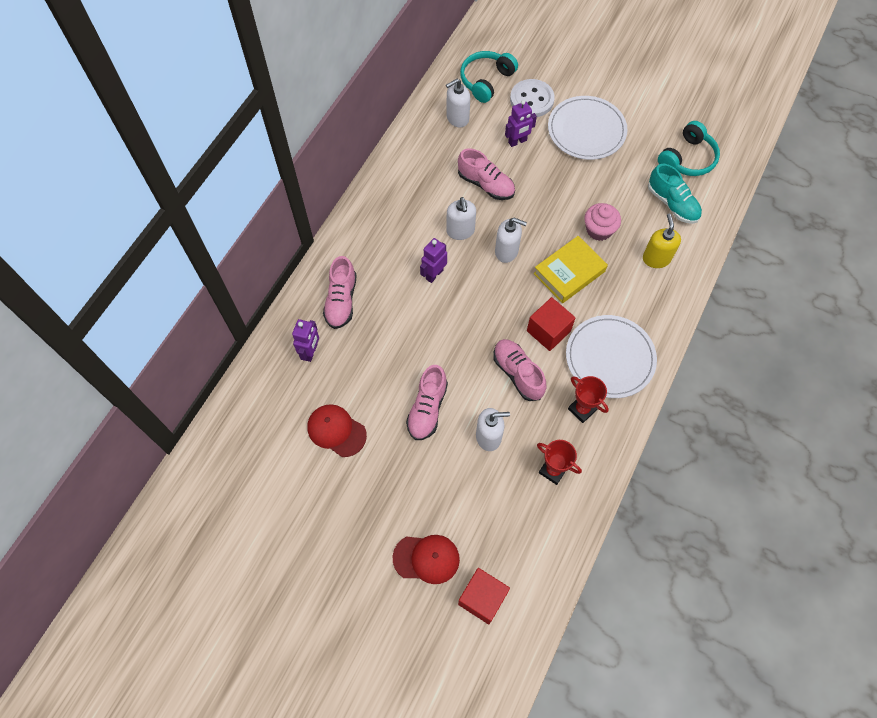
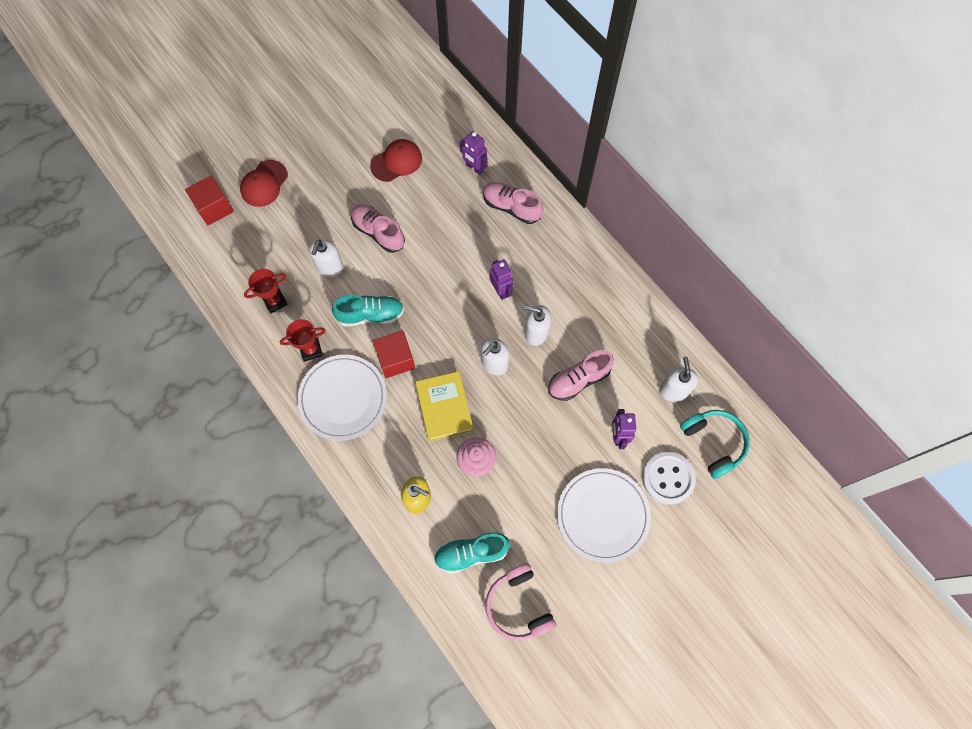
camera: 115 degrees right, 5 degrees up
pink shoe [493,339,547,401] -> turquoise shoe [332,295,404,327]
turquoise headphones [658,121,720,176] -> pink headphones [486,563,556,640]

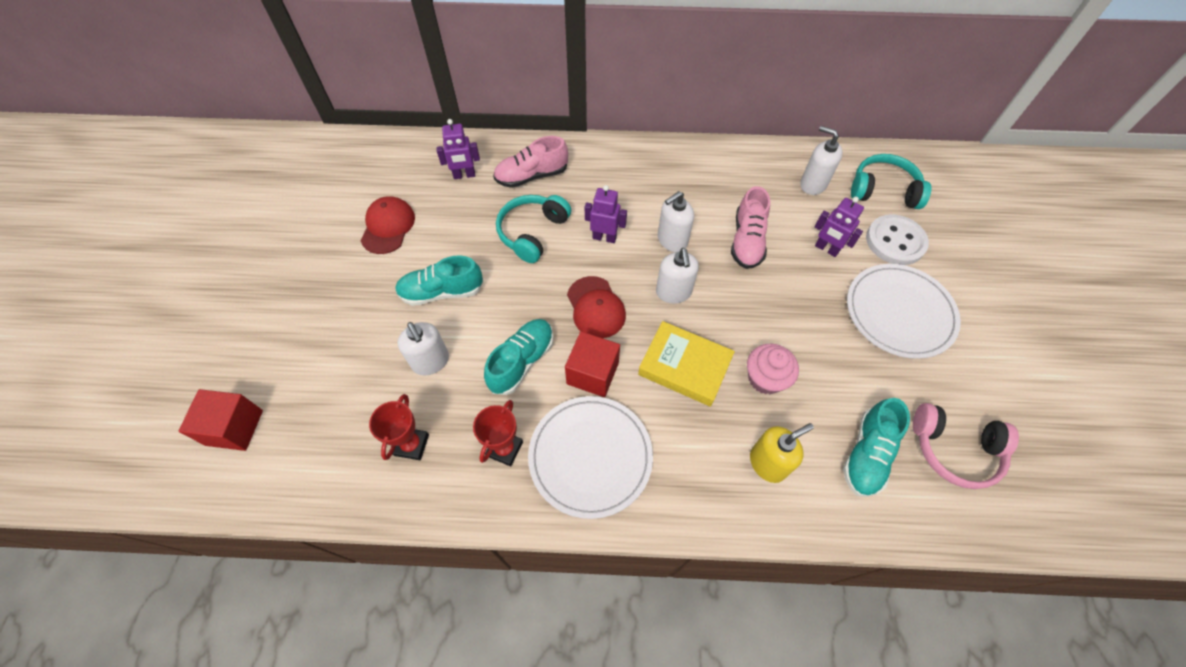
camera: 50 degrees left, 10 degrees down
red cap [240,160,288,207] -> red cap moved to [567,276,626,338]
pink shoe [351,204,405,253] -> turquoise shoe [395,255,483,306]
none -> turquoise headphones [496,195,571,263]

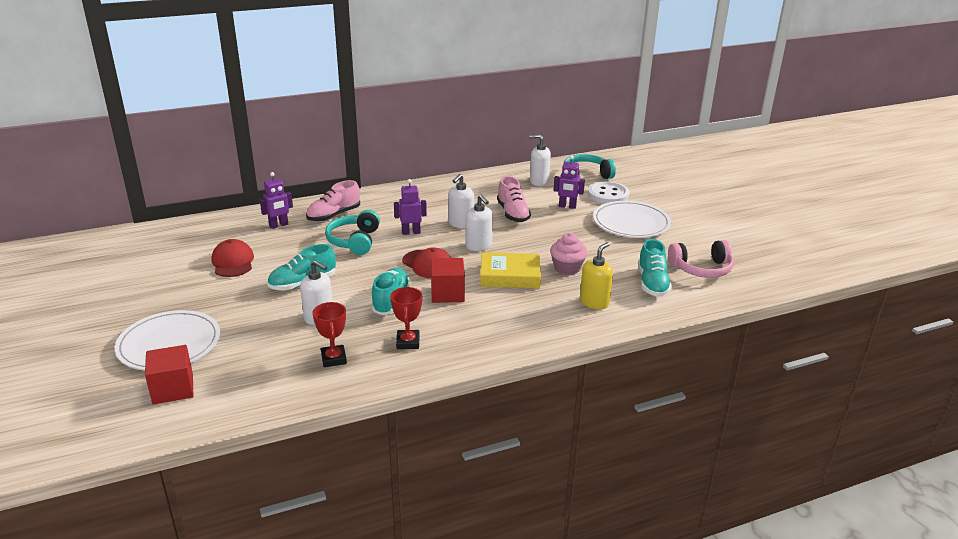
camera: 25 degrees left, 30 degrees down
white plate [528,396,653,519] -> white plate moved to [115,310,220,370]

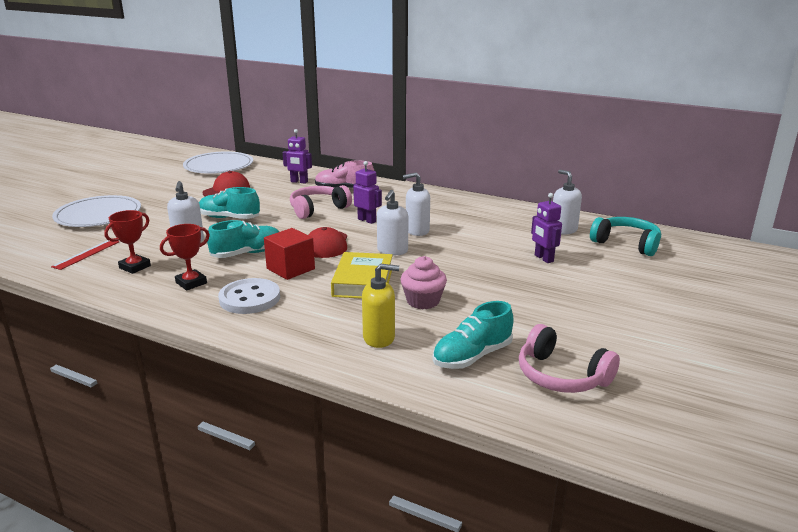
camera: 50 degrees right, 5 degrees down
red cube [145,345,193,404] -> none
turquoise headphones [325,210,380,255] -> pink headphones [290,185,352,219]
yellow book [480,252,541,288] -> yellow book turned 45 degrees clockwise [331,252,393,299]
pink shoe [497,176,531,222] -> none
white button [588,181,629,204] -> white button moved to [218,278,280,314]
white plate [593,201,671,238] -> white plate moved to [183,151,253,174]
none -> red ruler [51,240,119,270]

